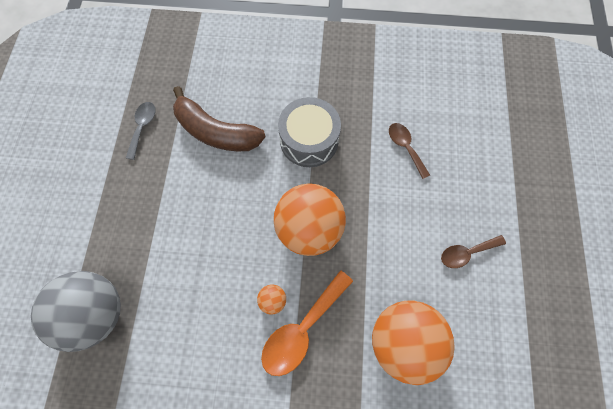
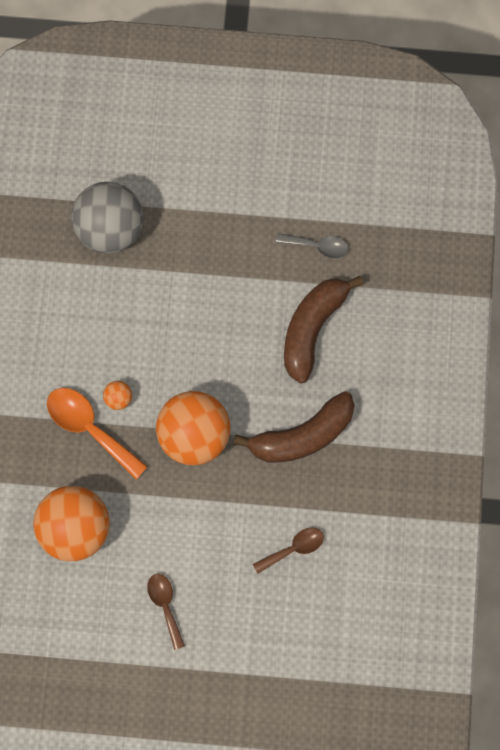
camera: 90 degrees right, 5 degrees up
grey drum [278,97,341,167] -> brown banana [233,391,355,462]

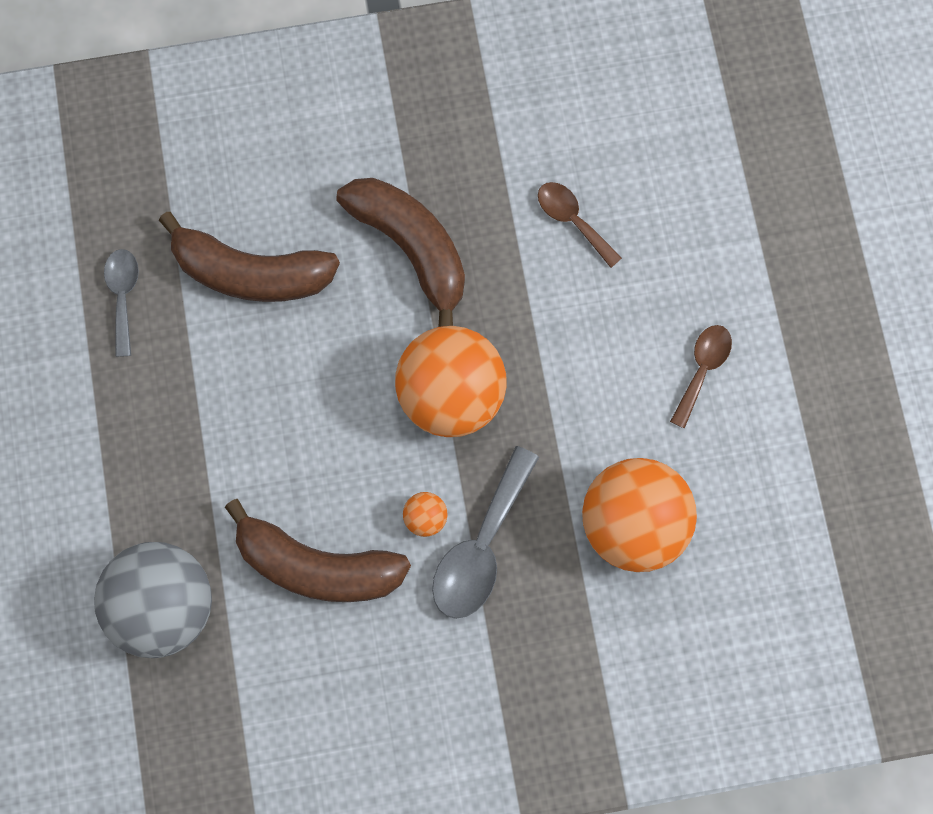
camera: 105 degrees left, 0 degrees up
orange spoon [47,388,148,479] -> grey spoon [432,446,539,619]
brown spoon [147,574,185,650] -> brown spoon turned 150 degrees clockwise [670,325,732,428]
none -> brown banana [225,499,411,602]

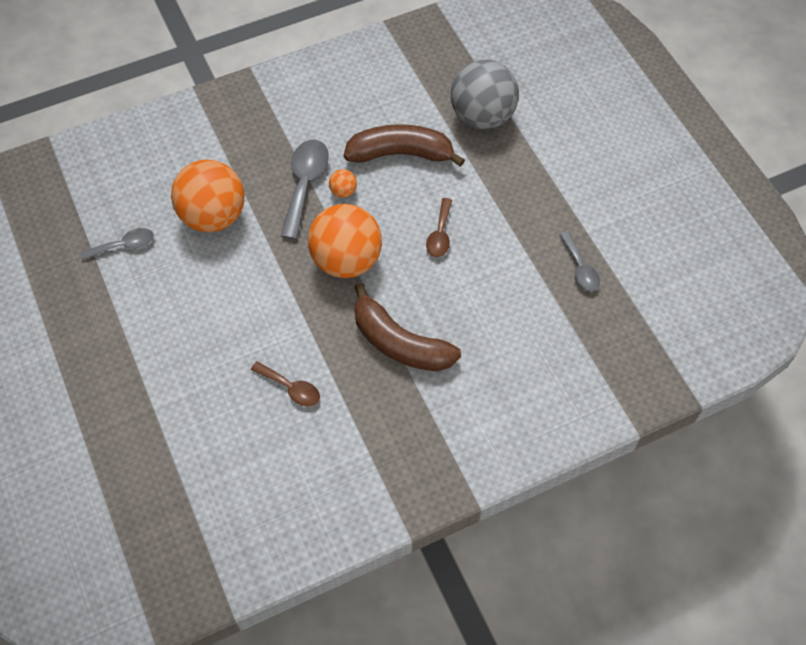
camera: 165 degrees right, 15 degrees down
brown banana [159,212,340,302] -> none
brown spoon [670,325,732,428] -> brown spoon moved to [426,198,452,257]
none -> grey spoon [80,228,154,261]

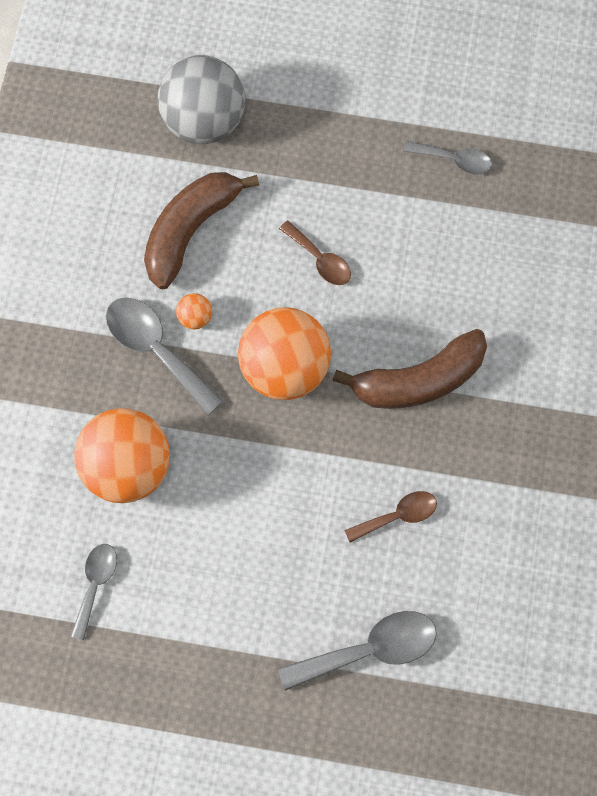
camera: 55 degrees left, 10 degrees up
none -> grey spoon [278,611,437,691]

